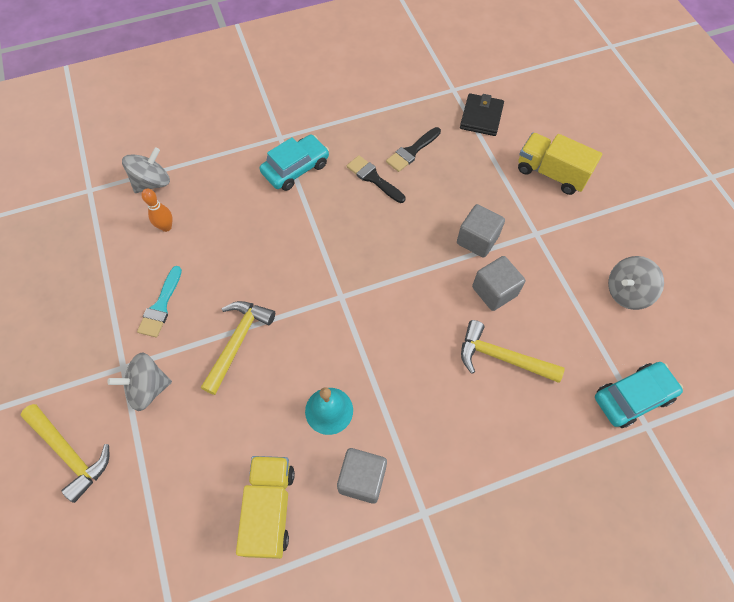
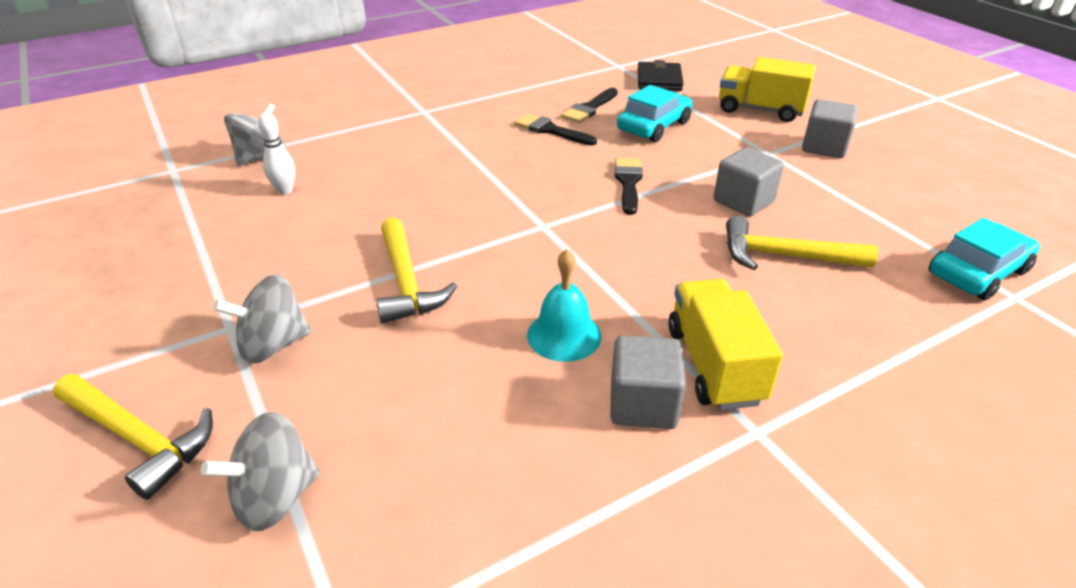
camera: 10 degrees left, 25 degrees down
turquoise brush [137,266,182,338] -> none
orange bowling pin [142,189,172,232] -> white bowling pin [258,112,295,195]
yellow hammer [201,301,275,395] -> yellow hammer turned 150 degrees clockwise [376,218,457,324]
yellow truck [236,456,295,559] -> yellow truck moved to [668,279,783,410]
turquoise car [260,135,329,191] -> turquoise car moved to [617,85,693,142]
grey cube [457,204,505,258] -> grey cube moved to [802,99,858,158]
grey spinning top [608,256,664,310] -> grey spinning top moved to [201,412,320,531]
none -> black brush [615,158,643,215]

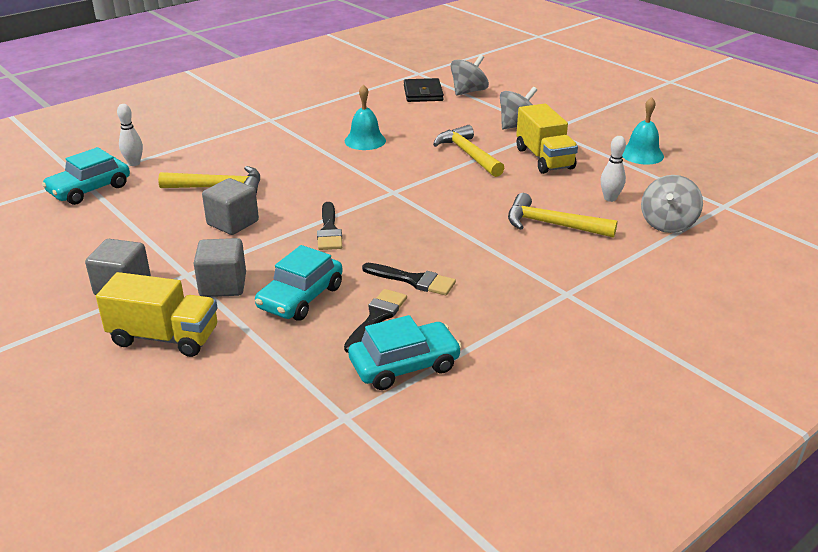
camera: 170 degrees right, 5 degrees down
yellow hammer [53,374,213,500] -> yellow hammer moved to [508,193,618,238]
grey cube [610,335,686,429] -> grey cube moved to [193,238,246,297]
black wallet [638,60,684,91] -> black wallet moved to [404,78,444,102]
yellow truck [668,279,783,410] -> yellow truck moved to [516,104,578,174]
none -> white bowling pin [117,104,143,166]
none -> turquoise car [348,315,462,390]
none -> turquoise bell [622,97,664,165]

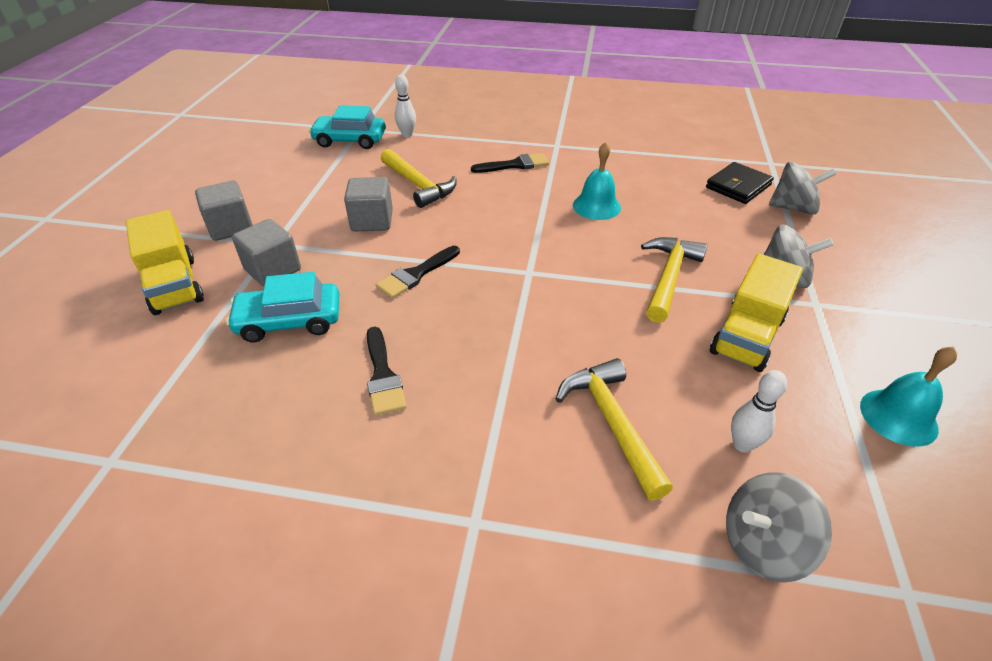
camera: 50 degrees right, 10 degrees up
black brush [344,289,407,353] -> black brush moved to [471,153,549,173]
turquoise car [348,315,462,390] -> none

